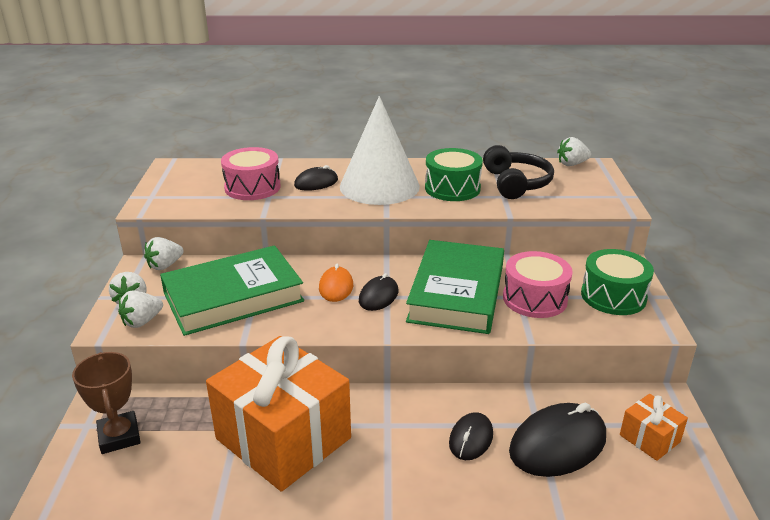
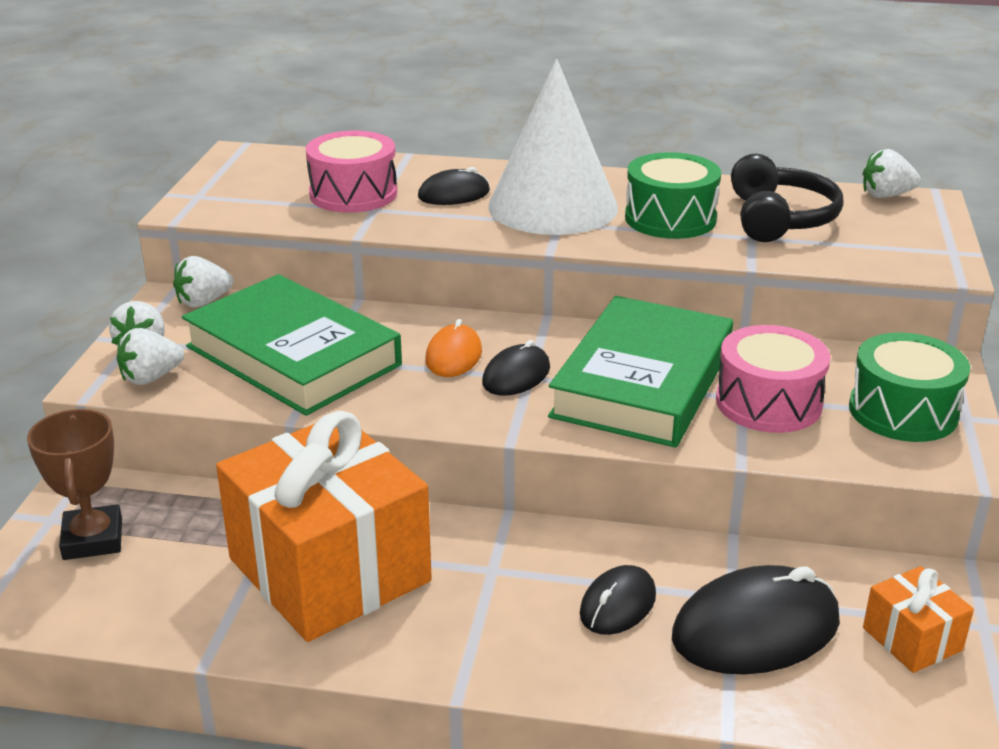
camera: 10 degrees right, 0 degrees up
green book [160,245,304,336] -> green book turned 60 degrees clockwise [182,274,402,416]

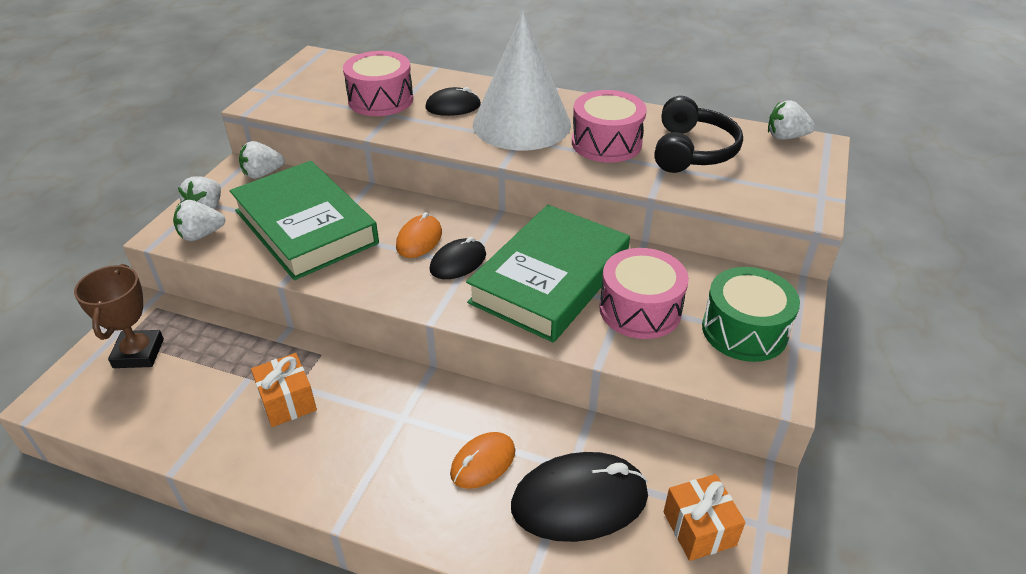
camera: 10 degrees right, 10 degrees up
orange gift [216,411,432,642] -> orange gift [251,353,317,427], size x0.43
black mouse [580,565,656,635] -> orange mouse [450,432,515,489]
green drum [625,152,721,239] -> pink drum [572,90,647,163]

